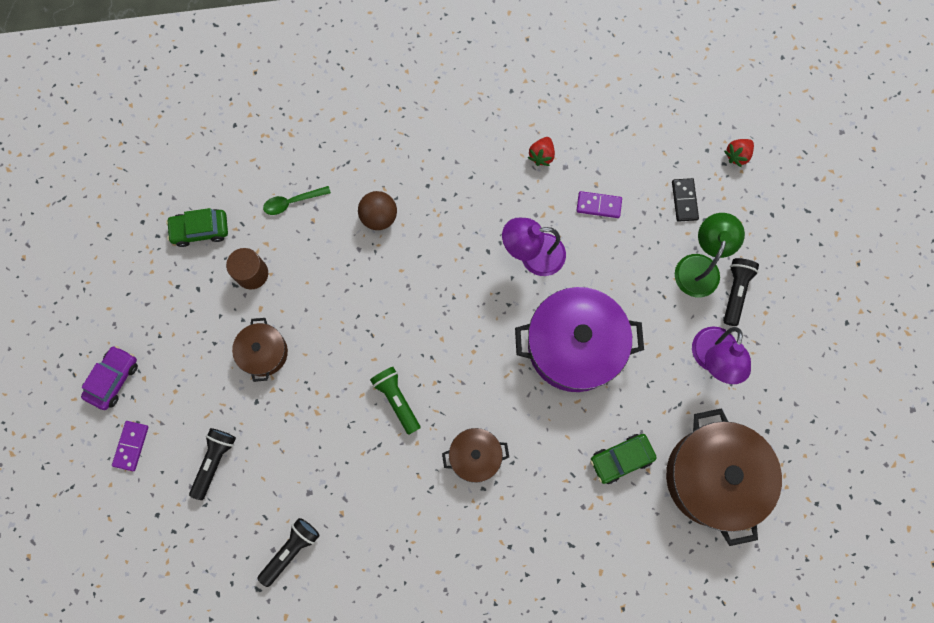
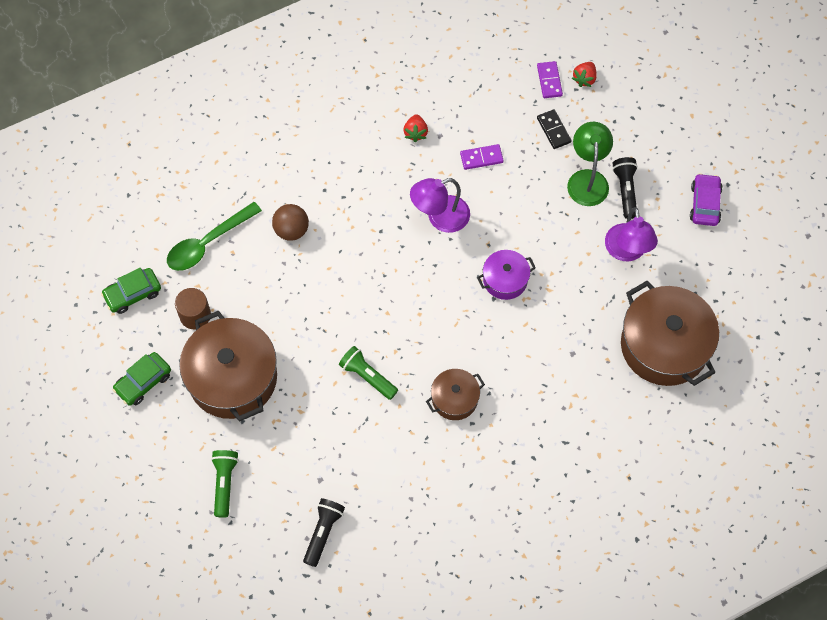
camera: 20 degrees left, 10 degrees down
purple car [81,346,138,410] -> purple car moved to [690,173,723,226]
purple domino [112,421,149,471] -> purple domino moved to [537,61,563,98]
black flashlight [189,428,236,500] -> green flashlight [211,450,239,518]
brown pot [232,318,288,382] -> brown pot [179,311,277,422], size x1.95
green spoon [263,186,331,215] -> green spoon [167,202,262,271], size x1.68
purple pot [515,287,644,392] -> purple pot [477,250,536,300], size x0.51
green car [590,434,656,484] -> green car moved to [113,352,171,406]

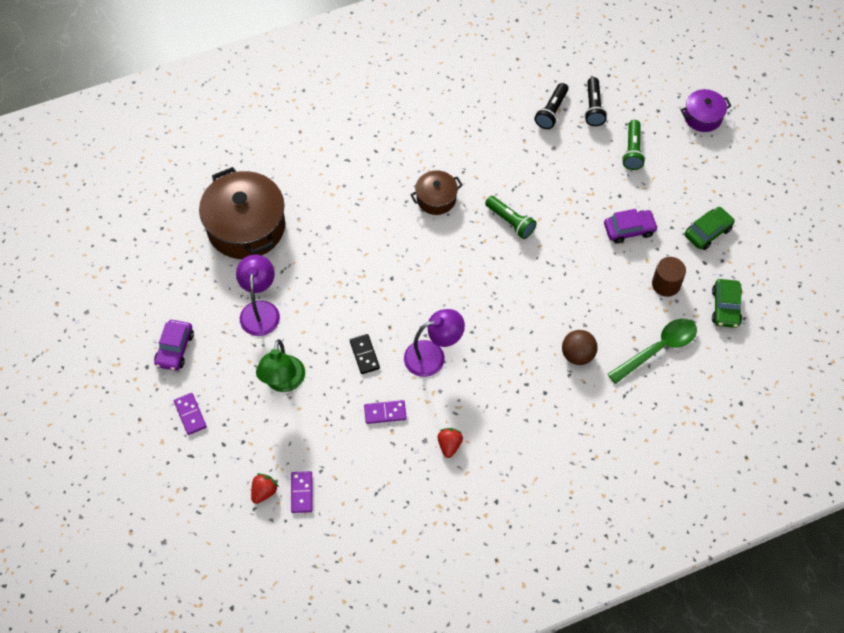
camera: 175 degrees left, 5 degrees down
green car [101,268,161,314] -> green car turned 120 degrees clockwise [712,279,742,328]
brown pot [179,311,277,422] -> purple car [604,209,658,244]
purple pot [477,250,536,300] -> purple pot moved to [681,89,731,132]
black domino [537,109,572,149] -> black domino moved to [350,334,380,374]
black flashlight [612,157,638,219] -> black flashlight moved to [584,77,607,126]
none -> purple domino [174,393,207,435]

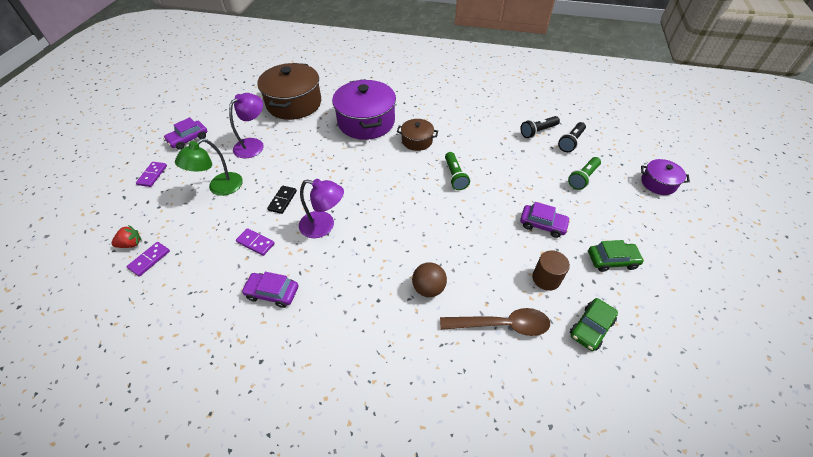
camera: 35 degrees right, 10 degrees down
red strawberry [438,428,463,458] -> purple car [241,272,298,308]
green spoon [608,319,697,384] -> brown spoon [440,308,550,336]
none -> purple pot [332,79,396,140]

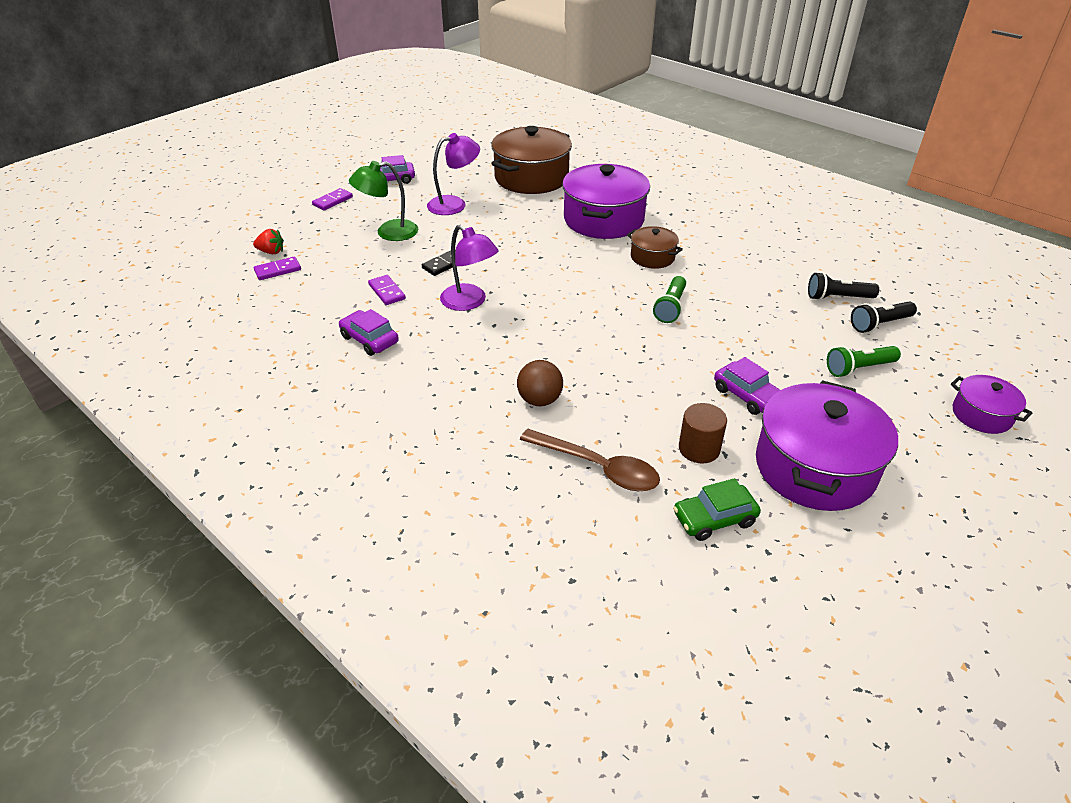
camera: 30 degrees right, 10 degrees down
green car [588,240,644,272] -> purple pot [756,380,898,511]

